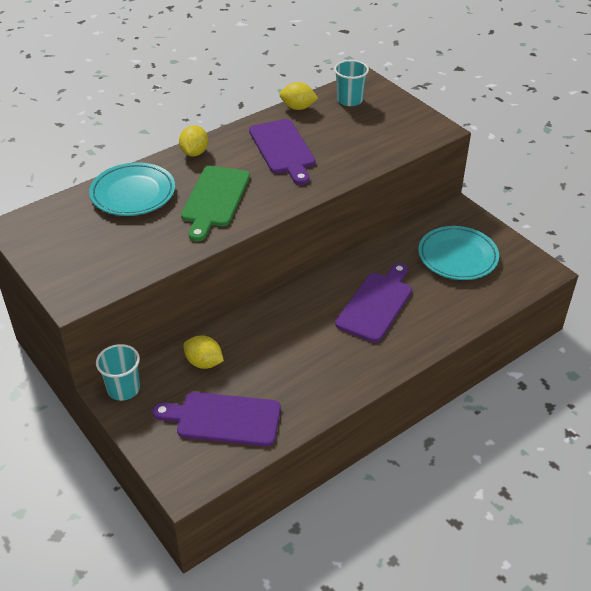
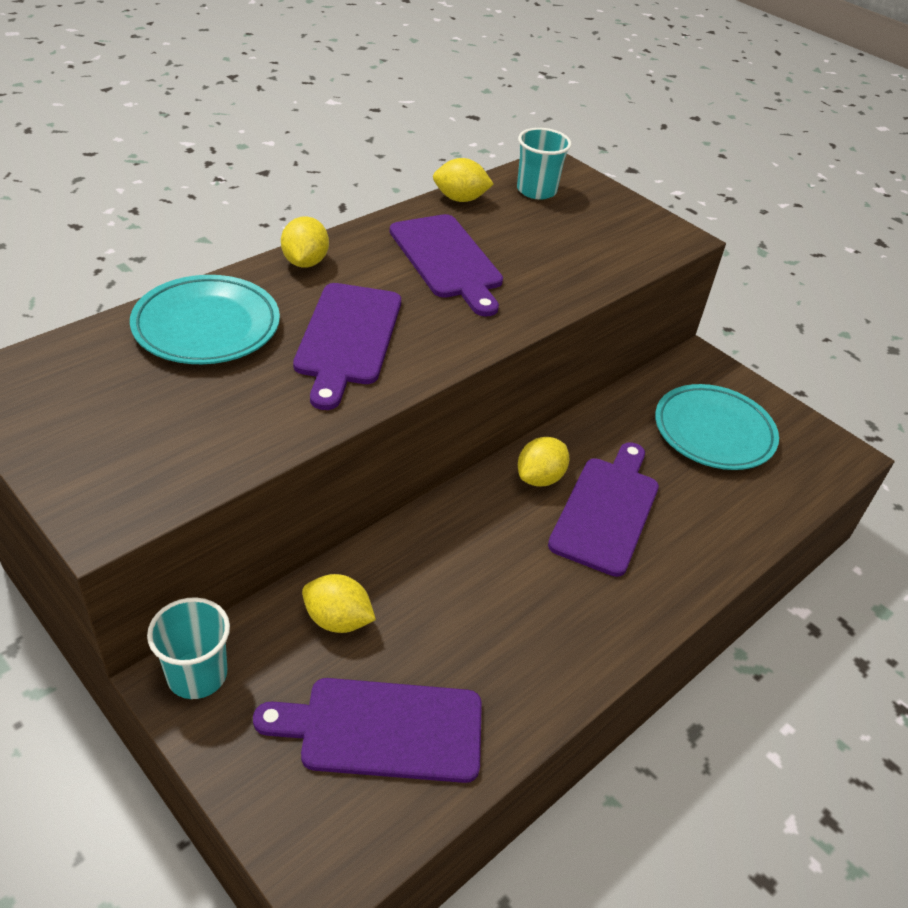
camera: 10 degrees left, 0 degrees up
green cutting board [181,166,250,241] -> purple cutting board [293,283,401,410]
none -> yellow lemon [518,437,569,487]

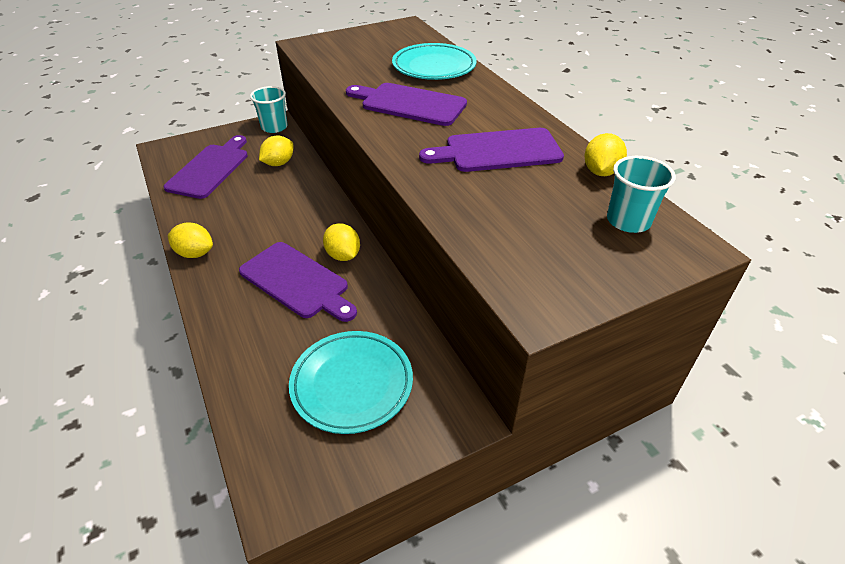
camera: 110 degrees right, 0 degrees up
yellow lemon [281,216,329,268] -> yellow lemon moved to [168,222,213,258]

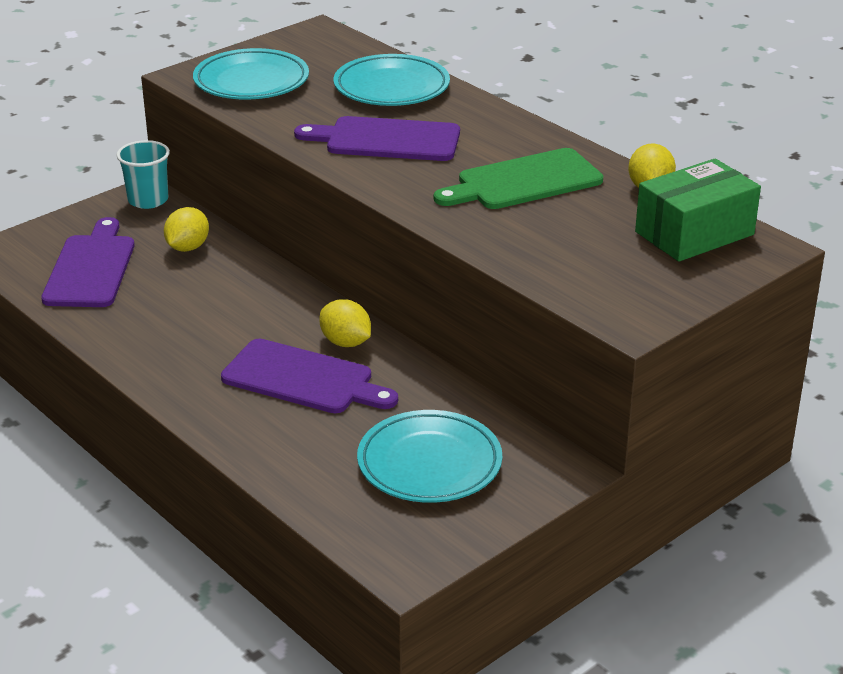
camera: 15 degrees left, 10 degrees down
yellow lemon [168,222,213,258] -> none
purple cutting board [419,128,564,172] -> green cutting board [434,148,603,209]
turquoise cup [607,156,676,233] -> green box [635,158,761,262]
none -> turquoise plate [193,48,309,100]

